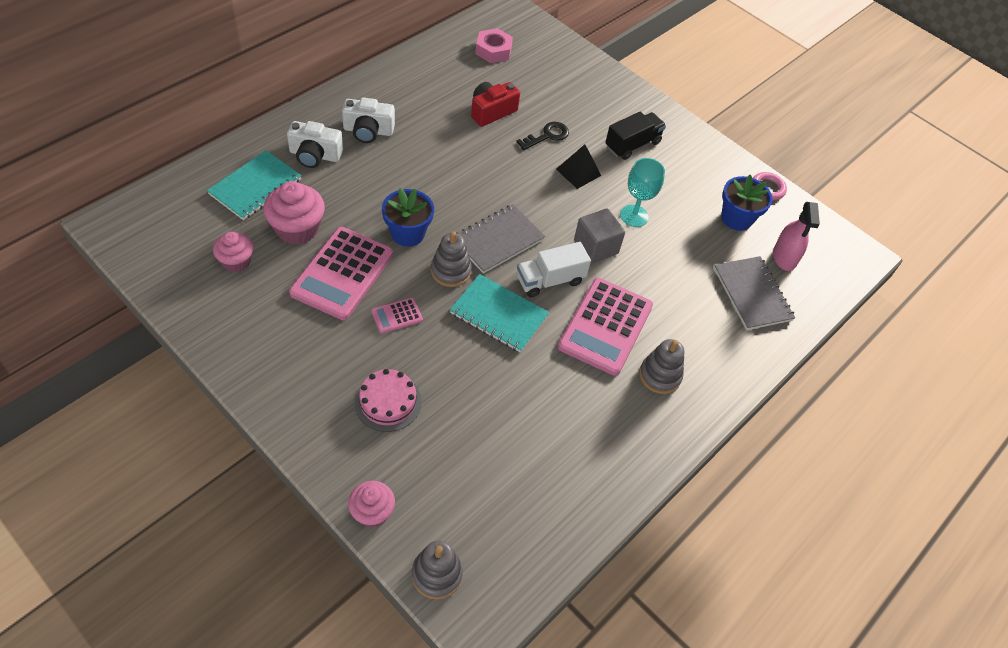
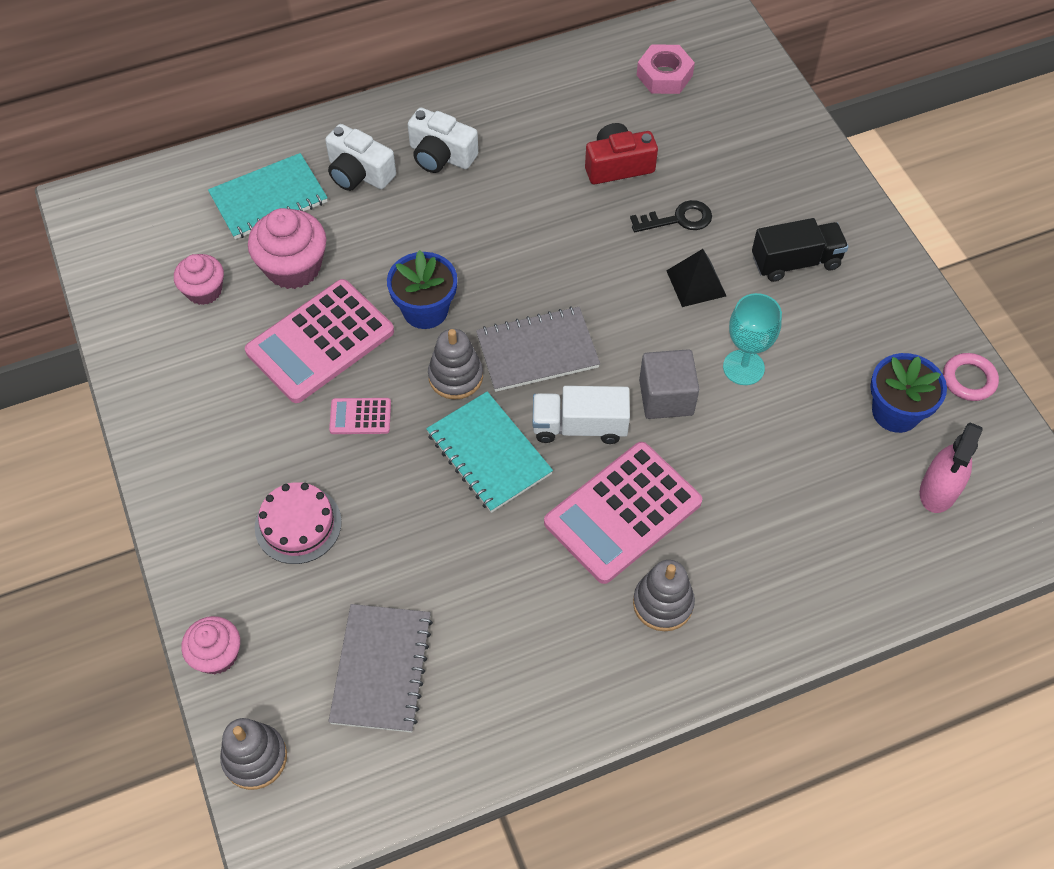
camera: 30 degrees right, 5 degrees up
grey notebook [714,256,795,330] -> grey notebook moved to [328,604,433,732]

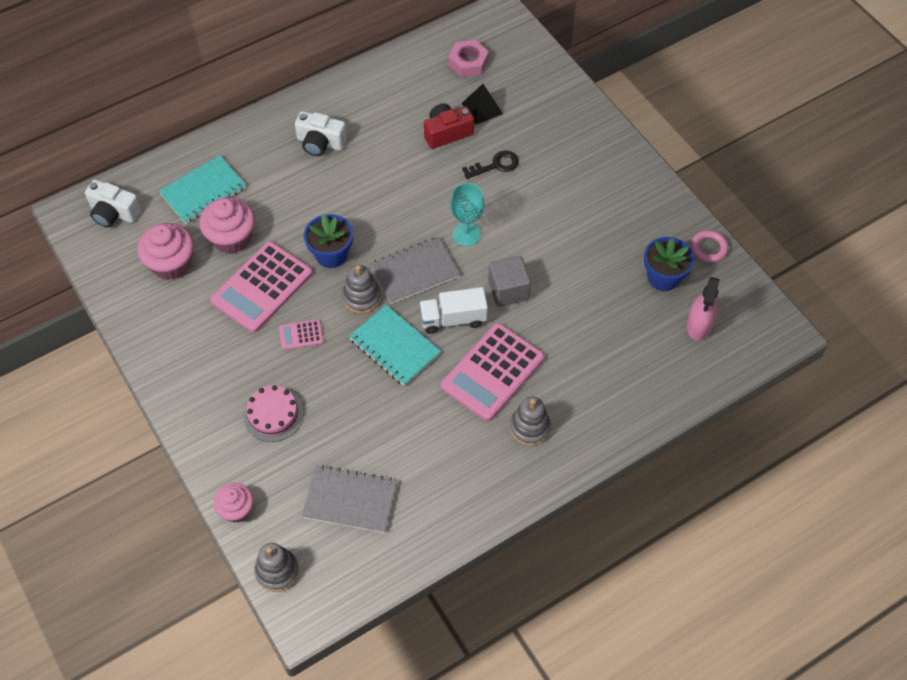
camera: 10 degrees left, 0 degrees up
pink cupcake [174,254,224,305] -> pink cupcake [137,223,194,280], size x1.57
white camera [325,124,396,191] -> white camera moved to [85,180,141,228]
grey notebook [328,604,433,732] -> grey notebook turned 75 degrees counterclockwise [302,465,397,533]
black pyramid [666,249,726,307] -> black pyramid moved to [462,84,503,125]
turquoise goblet [723,293,782,385] -> turquoise goblet moved to [450,183,484,246]
black truck [752,218,849,282] -> none

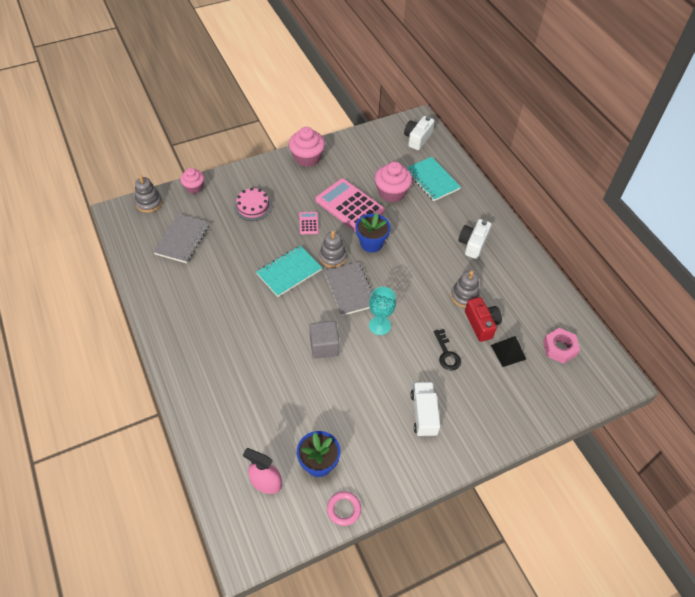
camera: 95 degrees right, 5 degrees down
pink cupcake [137,223,194,280] -> pink cupcake moved to [289,127,325,167]
white truck [419,287,488,334] -> white truck moved to [411,382,440,437]
pink calculator [441,323,544,421] -> none
grey stacking toy [510,397,551,446] -> grey stacking toy moved to [451,271,480,308]

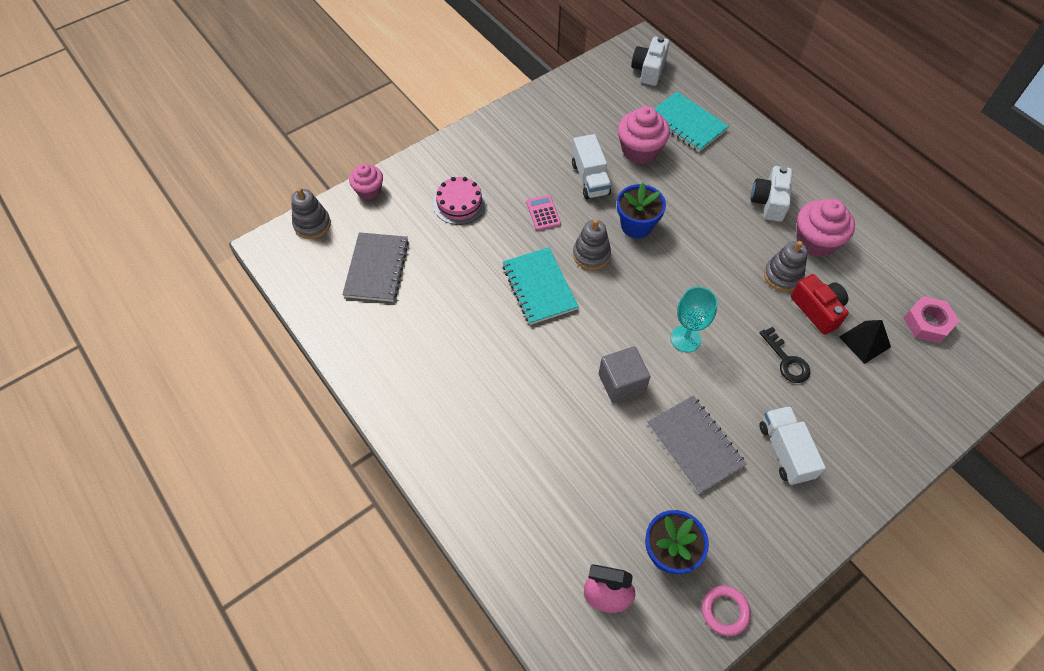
camera: 10 degrees left, 5 degrees up
turquoise notebook [256,245,322,297] -> turquoise notebook turned 60 degrees counterclockwise [502,247,579,325]
pink cupcake [289,127,325,167] -> pink cupcake moved to [797,199,855,257]
pink calculator [315,179,385,232] -> white truck [572,134,611,199]
grey notebook [324,262,373,316] -> grey notebook moved to [648,396,747,494]

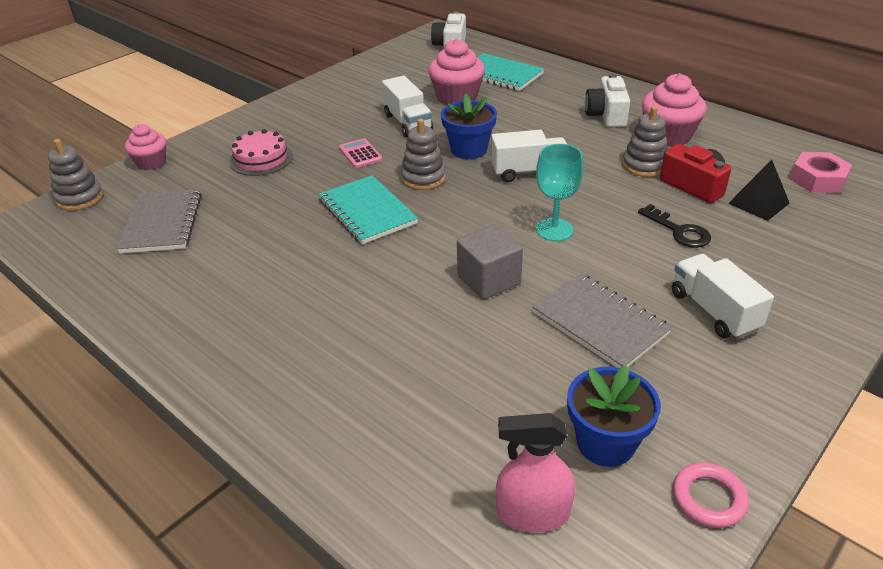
camera: 10 degrees left, 20 degrees down
none -> white truck [491,130,567,182]

